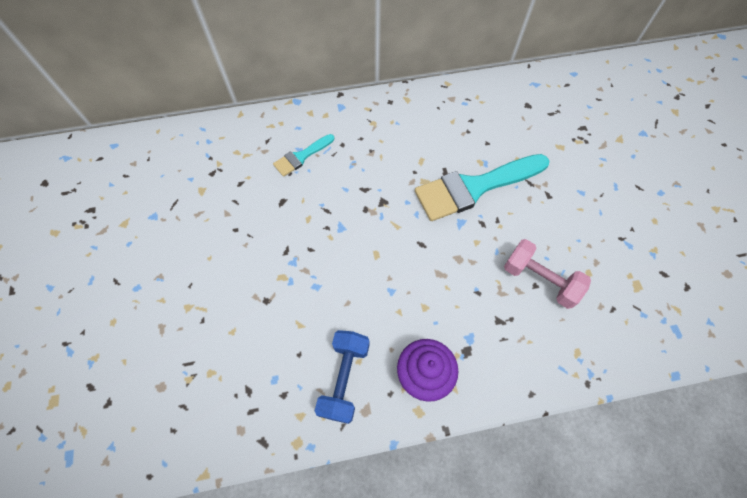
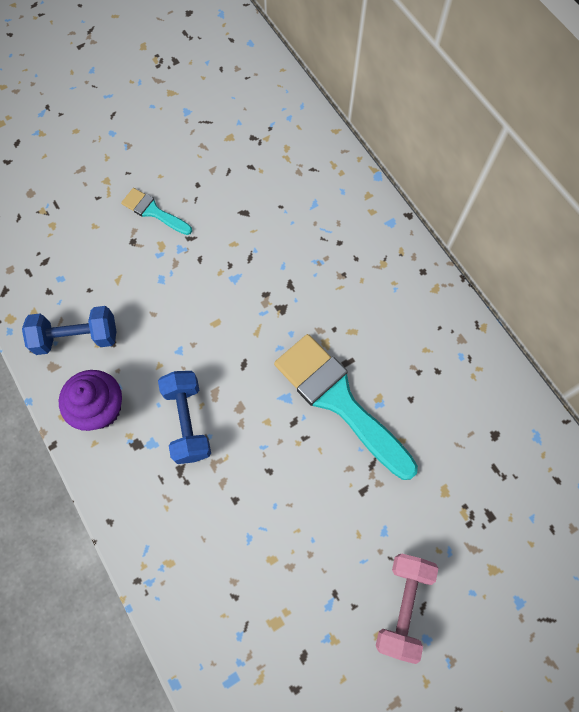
camera: 70 degrees right, 5 degrees up
turquoise brush [273,134,334,177] -> turquoise brush moved to [121,188,192,235]
pink dumbbell [504,239,591,309] -> pink dumbbell moved to [376,554,438,664]
none -> blue dumbbell [158,371,211,464]

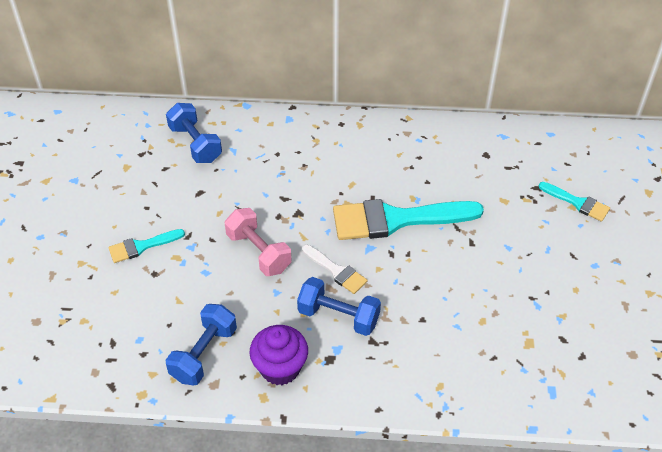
camera: 55 degrees left, 20 degrees down
pink dumbbell [376,554,438,664] -> pink dumbbell moved to [225,208,292,276]
none -> blue dumbbell [166,103,222,163]
none -> white brush [302,244,368,294]
none -> turquoise brush [539,182,610,222]

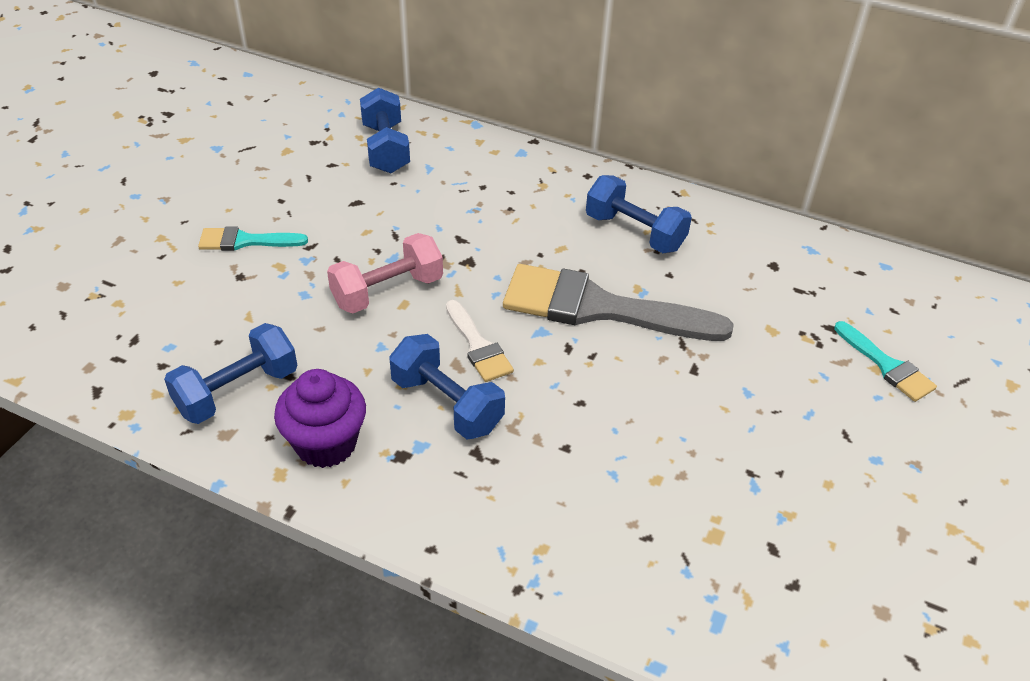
camera: 20 degrees right, 5 degrees down
pink dumbbell [225,208,292,276] -> pink dumbbell turned 75 degrees clockwise [327,233,443,314]
turquoise brush [333,199,484,240] -> grey brush [503,264,734,341]
none -> blue dumbbell [586,175,692,253]

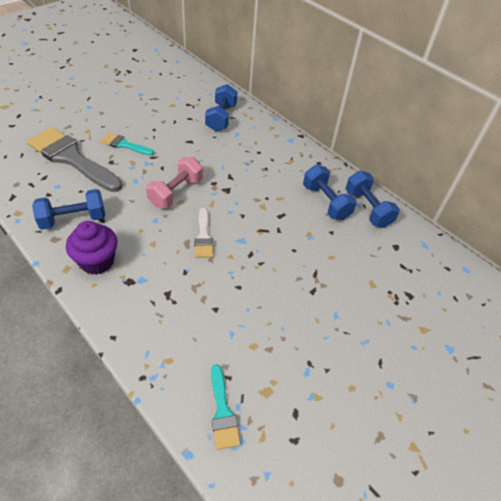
camera: 20 degrees right, 5 degrees up
pink dumbbell [327,233,443,314] -> pink dumbbell turned 45 degrees counterclockwise [146,157,203,208]
blue dumbbell [389,334,505,439] -> blue dumbbell moved to [346,170,400,228]
grey brush [503,264,734,341] -> grey brush moved to [27,127,122,192]
turquoise brush [834,321,937,402] -> turquoise brush moved to [211,364,241,450]

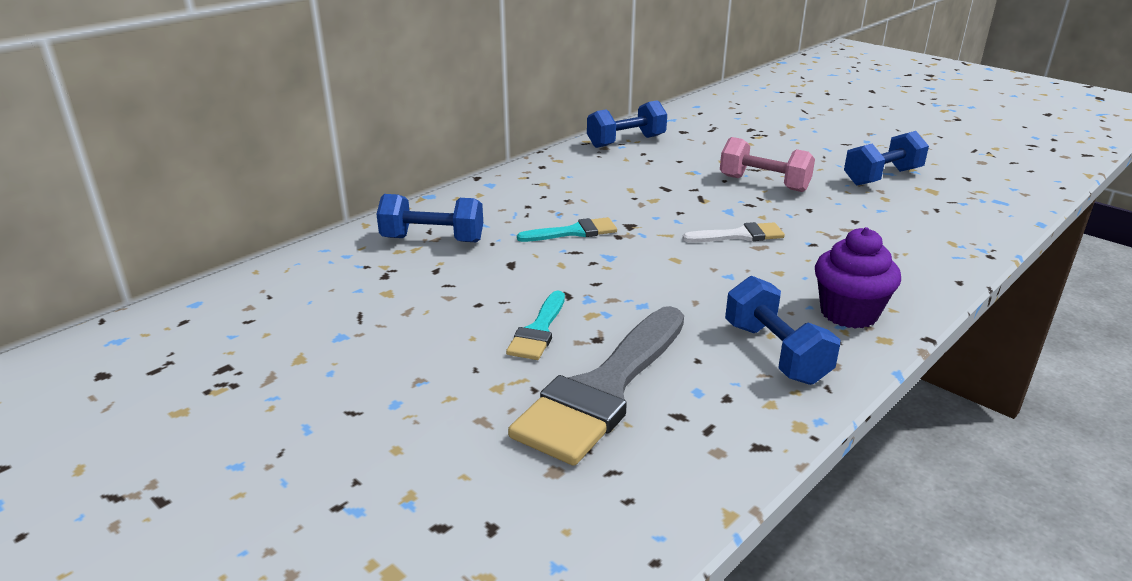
camera: 90 degrees left, 20 degrees down
pink dumbbell [146,157,203,208] -> pink dumbbell moved to [720,137,815,192]
turquoise brush [211,364,241,450] -> turquoise brush moved to [517,217,617,242]
blue dumbbell [303,165,357,220] -> blue dumbbell moved to [844,131,929,186]

